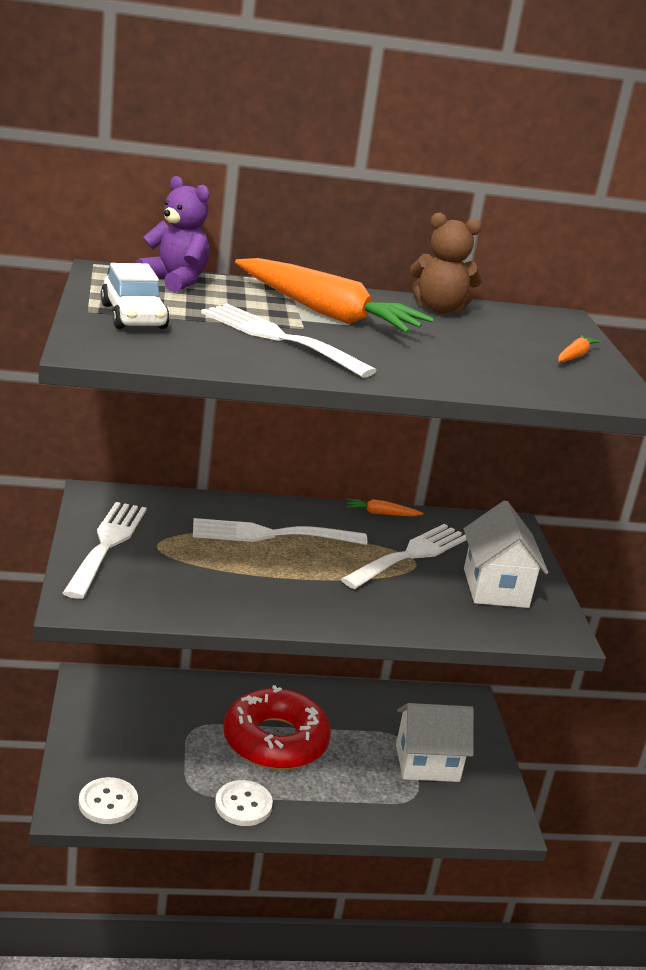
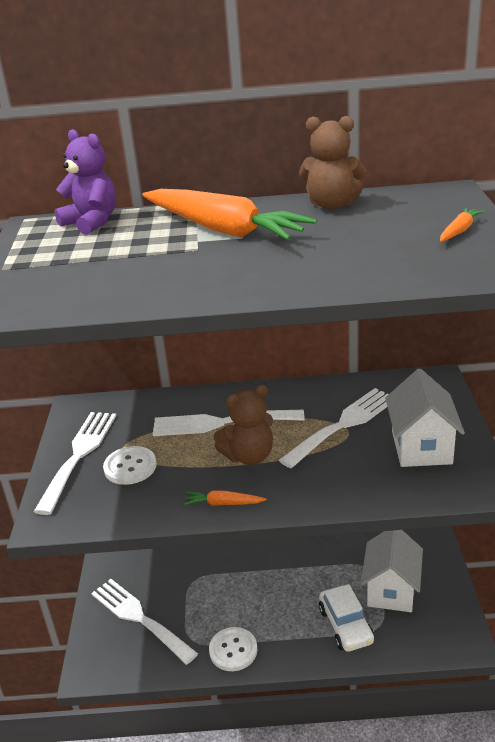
camera: 10 degrees right, 5 degrees up
white button [79,777,138,824] -> white button moved to [103,446,156,485]
white car [100,263,170,329] -> white car moved to [319,584,374,652]
white fork [201,304,377,378] -> white fork moved to [91,579,198,665]
red donut [223,685,331,770] -> none
orange carrot [346,499,423,516] -> orange carrot moved to [184,491,267,506]
white house [396,703,474,782] -> white house turned 75 degrees counterclockwise [361,530,423,612]
none -> brown teddy bear [214,385,273,465]

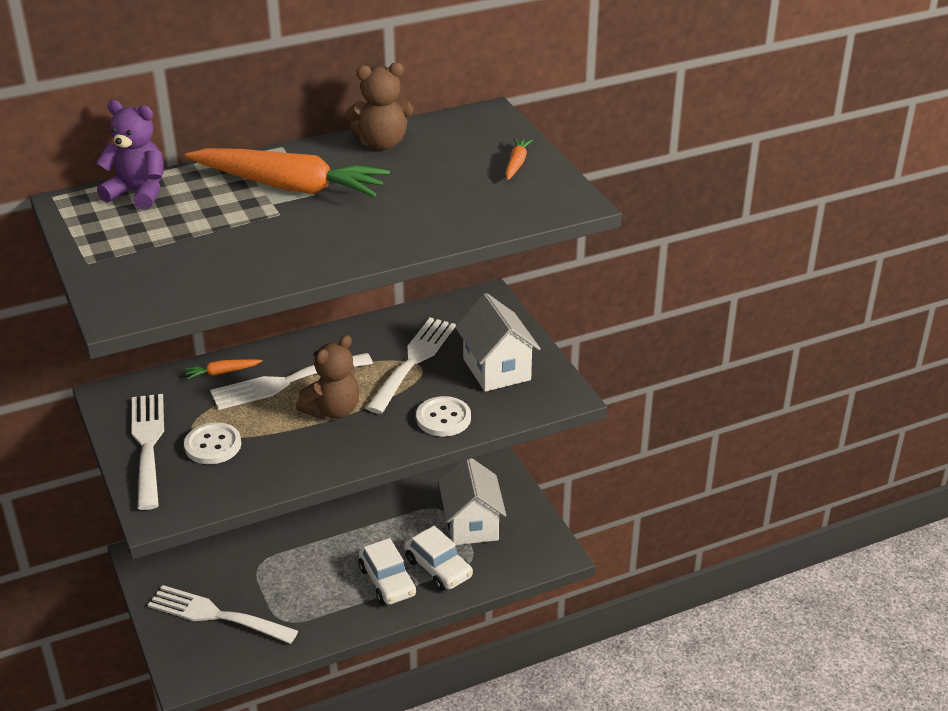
camera: 25 degrees left, 5 degrees up
orange carrot [184,491,267,506] -> orange carrot moved to [185,359,262,379]
white button [209,627,257,671] -> white button moved to [416,396,471,436]
none -> white car [358,538,417,605]

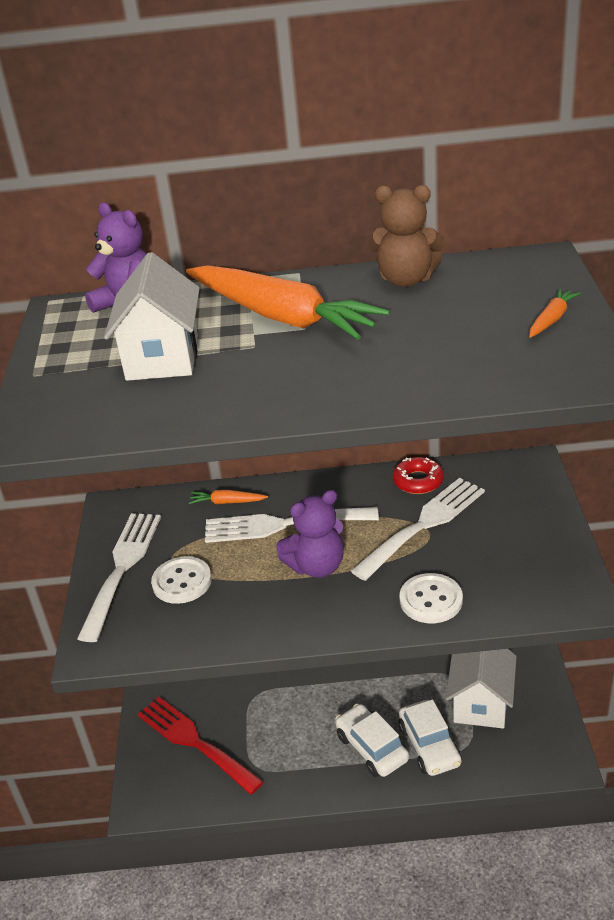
camera: 25 degrees right, 0 degrees up
white fork [148,585,298,644] -> red fork [138,697,263,795]
brown teddy bear [296,335,359,419] -> purple teddy bear [276,490,344,578]
white car [358,538,417,605] -> white car turned 150 degrees clockwise [335,704,409,777]
white house [455,293,541,392] -> white house moved to [104,252,200,381]
none -> red donut [393,457,444,494]

